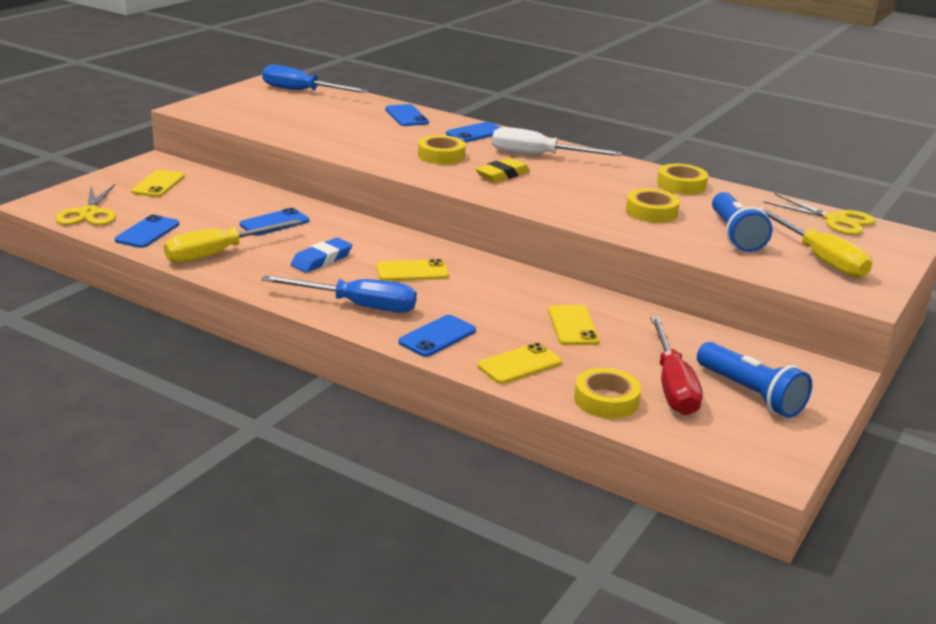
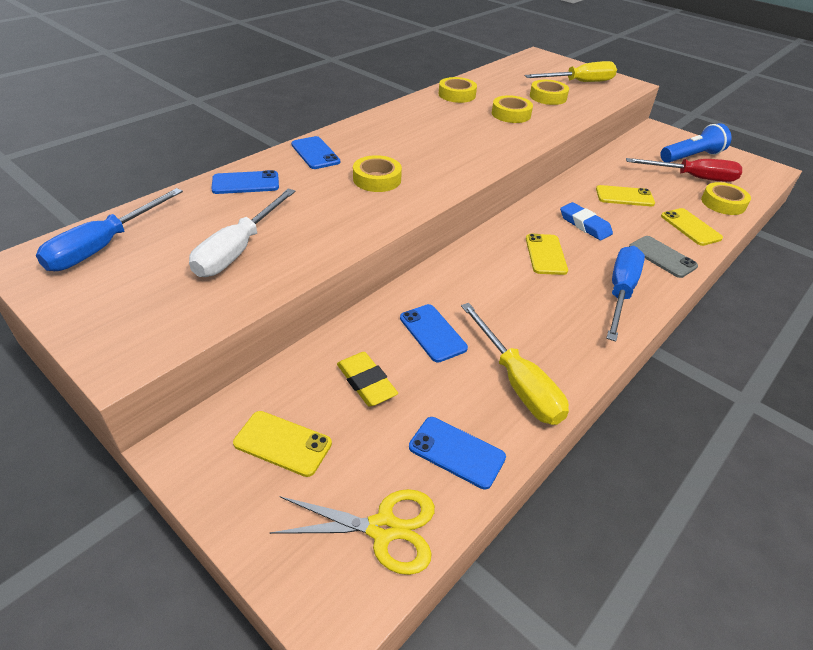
camera: 80 degrees left, 15 degrees up
blue eraser [291,238,352,273] -> blue eraser moved to [560,202,613,240]
blue phone [398,315,476,357] -> grey phone [629,236,698,278]
yellow eraser [475,158,530,182] -> yellow eraser moved to [337,352,398,407]
white screwdriver [492,127,622,156] -> white screwdriver moved to [189,188,296,277]
blue flashlight [712,192,772,252] -> yellow tape [530,80,569,105]
yellow scissors [763,194,876,235] -> none

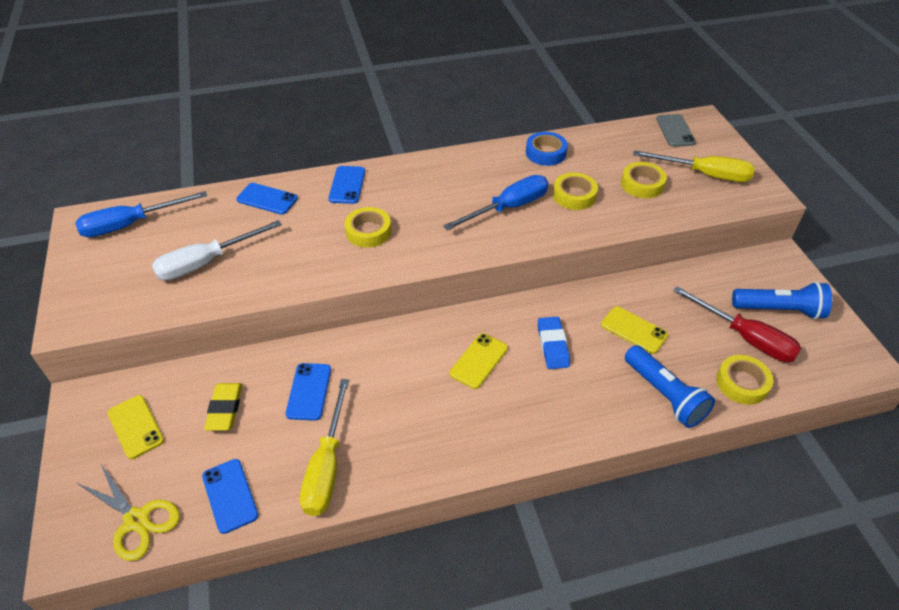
camera: 35 degrees right, 5 degrees up
yellow tape [439,77,477,103] -> blue tape [526,132,568,166]
blue screwdriver [606,246,645,341] -> blue screwdriver moved to [443,175,549,231]
grey phone [629,236,698,278] -> grey phone moved to [656,114,696,147]
yellow phone [661,208,723,246] -> blue flashlight [625,345,715,428]

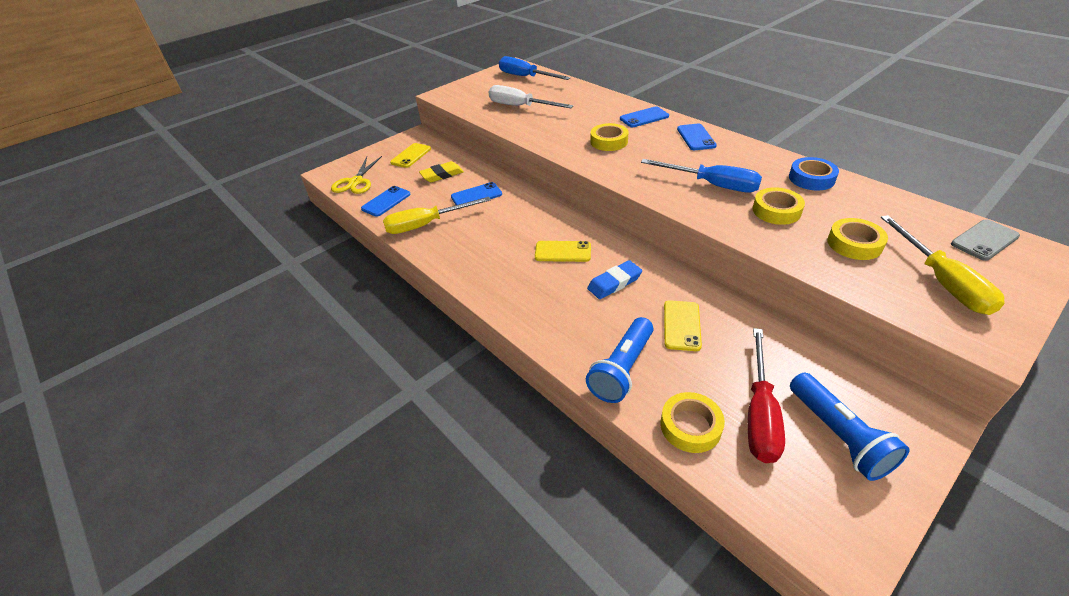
camera: 65 degrees right, 5 degrees down
blue phone [236,183,298,215] -> blue phone moved to [677,123,717,150]

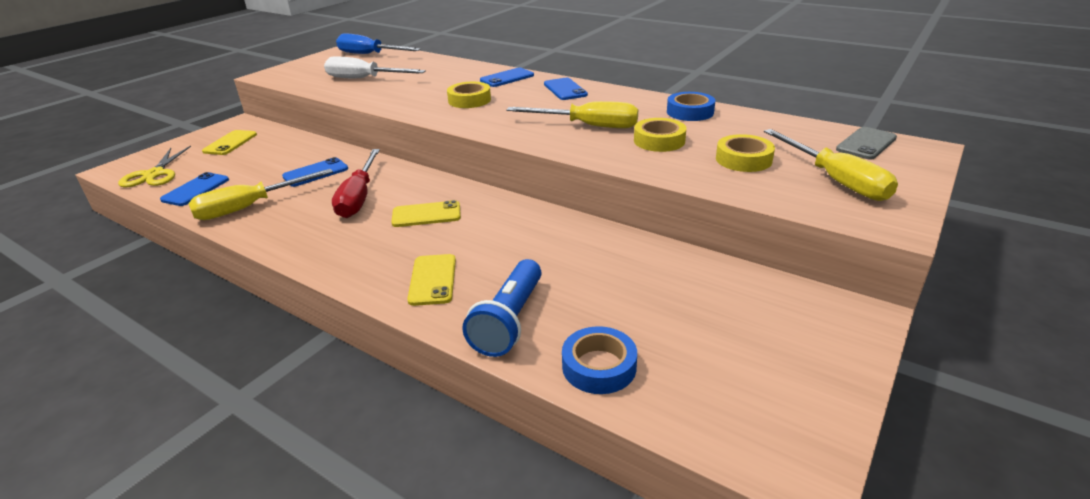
camera: 15 degrees left, 10 degrees down
yellow eraser [419,161,464,182] -> none
blue eraser [587,260,642,299] -> none
blue screwdriver [641,159,762,192] -> yellow screwdriver [506,101,638,128]
yellow tape [660,392,725,453] -> blue tape [562,326,637,394]
yellow phone [664,300,702,351] -> yellow phone moved to [407,254,456,306]
red screwdriver [748,328,785,463] -> red screwdriver moved to [332,149,380,218]
blue flashlight [790,373,910,481] -> none

